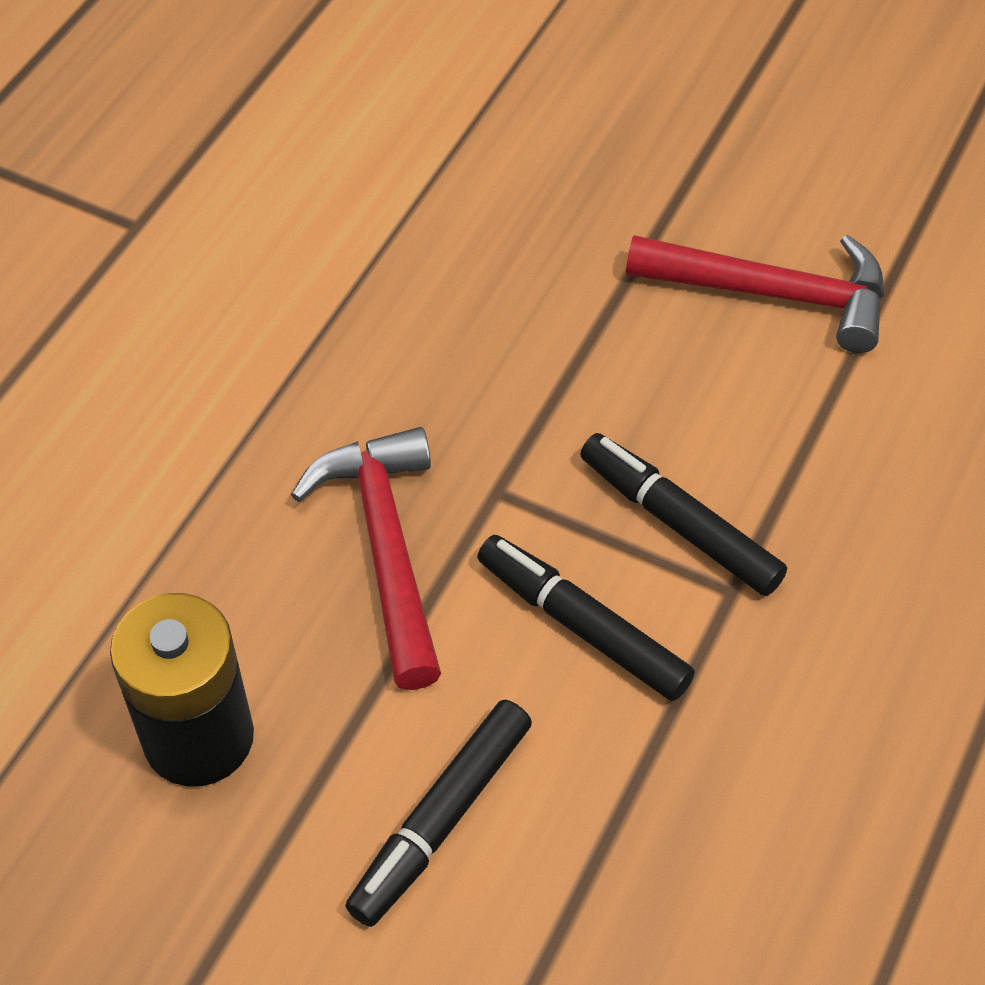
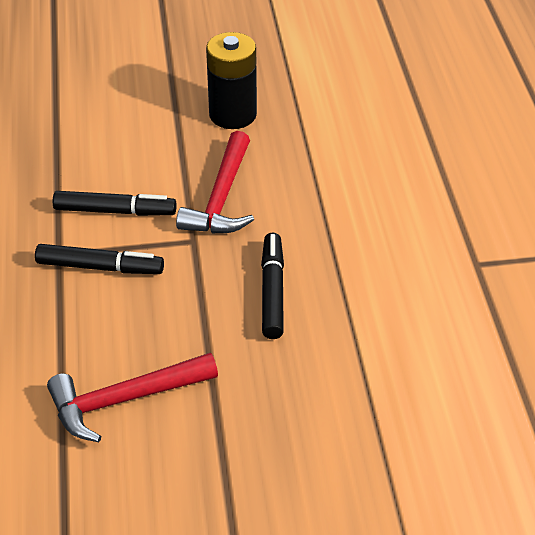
camera: 145 degrees right, 10 degrees down
red hammer [291,427,441,690] -> red hammer turned 60 degrees clockwise [176,131,254,233]
black marker [346,700,532,927] -> black marker moved to [261,233,284,339]

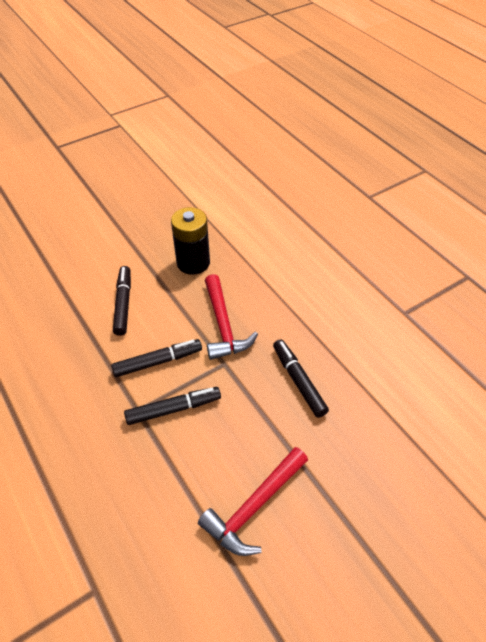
camera: 25 degrees left, 5 degrees up
none -> black marker [113,266,131,336]

